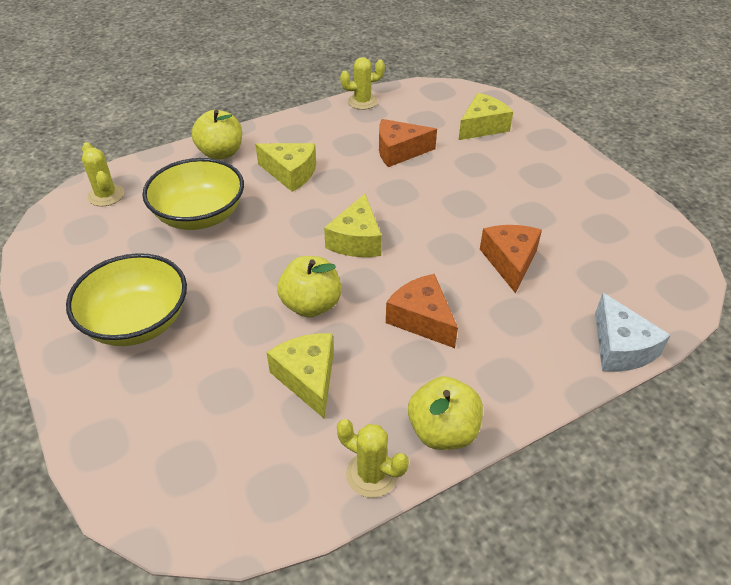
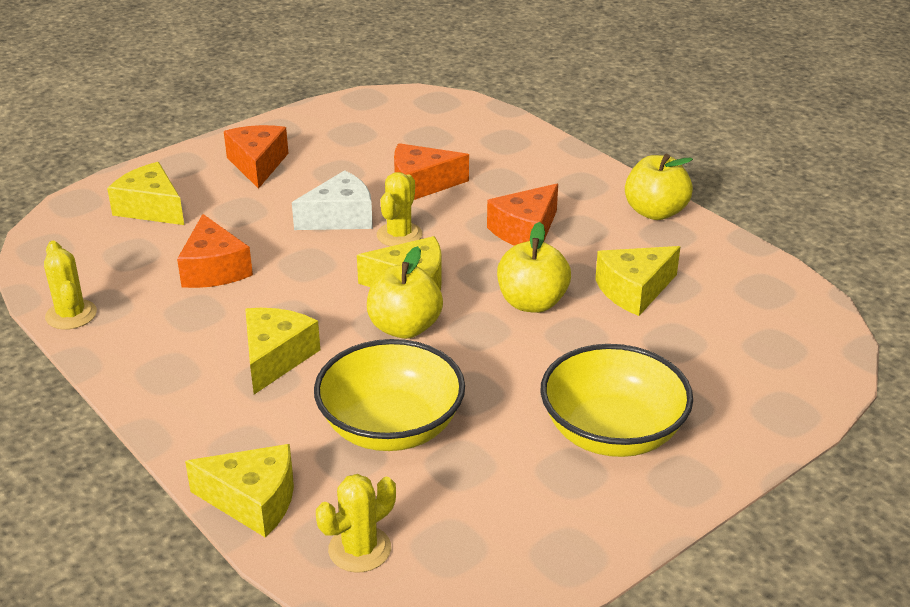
camera: 100 degrees left, 10 degrees down
yellow apple [192,110,242,160] -> yellow apple moved to [367,246,443,339]
yellow cactus [337,419,409,498] -> yellow cactus moved to [377,172,422,246]
white cheese [595,293,670,372] -> white cheese moved to [292,170,373,230]
none -> yellow cheese [185,444,294,538]
none -> orange cheese [224,125,289,189]

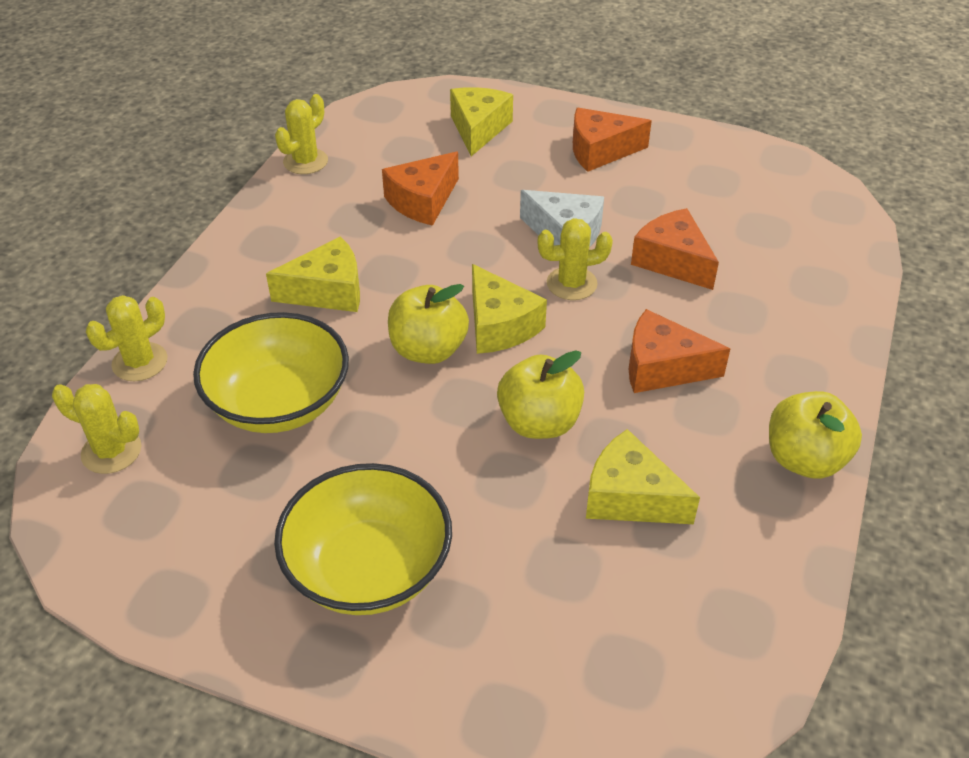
camera: 60 degrees right, 10 degrees up
yellow cheese [185,444,294,538] -> yellow cactus [86,295,167,381]
orange cheese [224,125,289,189] -> orange cheese turned 150 degrees counterclockwise [573,108,652,172]

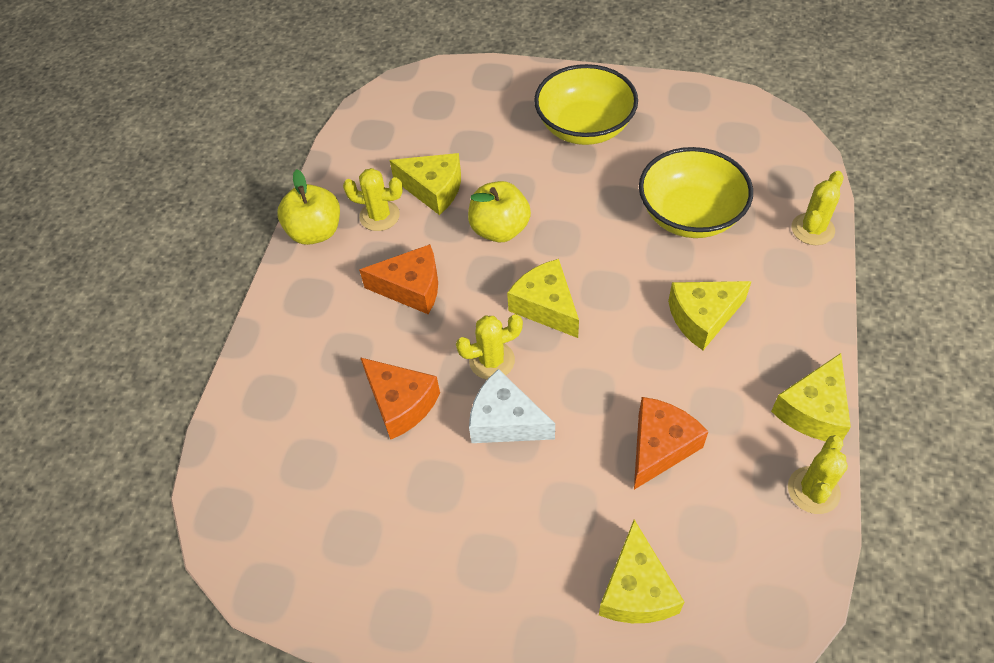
camera: 175 degrees right, 10 degrees up
yellow cactus [52,384,141,474] -> yellow cactus moved to [343,168,403,231]
yellow apple [388,284,469,364] -> none
orange cheese [573,108,652,172] -> none
none -> yellow cheese [771,353,851,441]

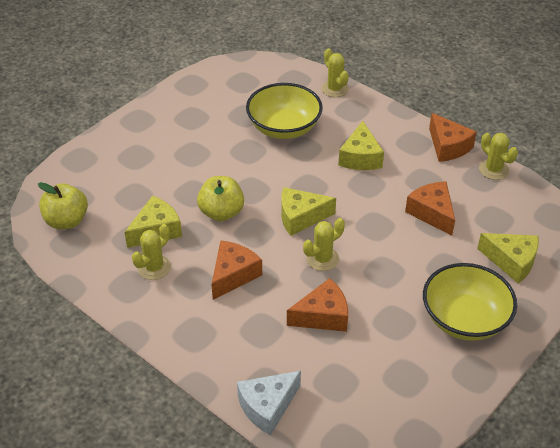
camera: 65 degrees left, 10 degrees down
yellow apple [277,169,340,245] -> yellow apple moved to [38,182,88,229]
yellow cactus [456,314,523,380] -> yellow cactus turned 45 degrees clockwise [303,218,345,271]
white cheese [469,369,555,443] -> white cheese moved to [237,371,301,435]
yellow bowl [534,64,638,145] -> yellow bowl moved to [423,263,517,341]
yellow cheese [771,353,851,441] -> orange cheese [429,113,477,162]

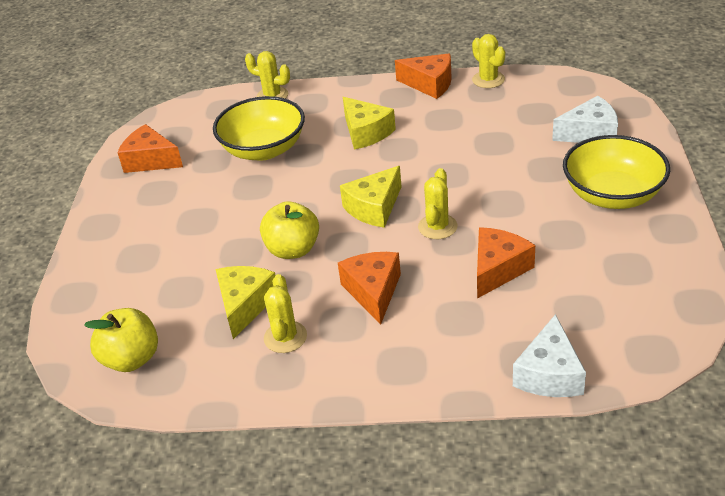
camera: 35 degrees left, 5 degrees down
orange cheese [405,181,455,236] -> orange cheese moved to [118,124,183,173]
yellow cheese [477,233,539,283] -> white cheese [552,96,618,143]
yellow cactus [479,133,518,180] -> yellow cactus turned 45 degrees clockwise [472,34,505,88]

